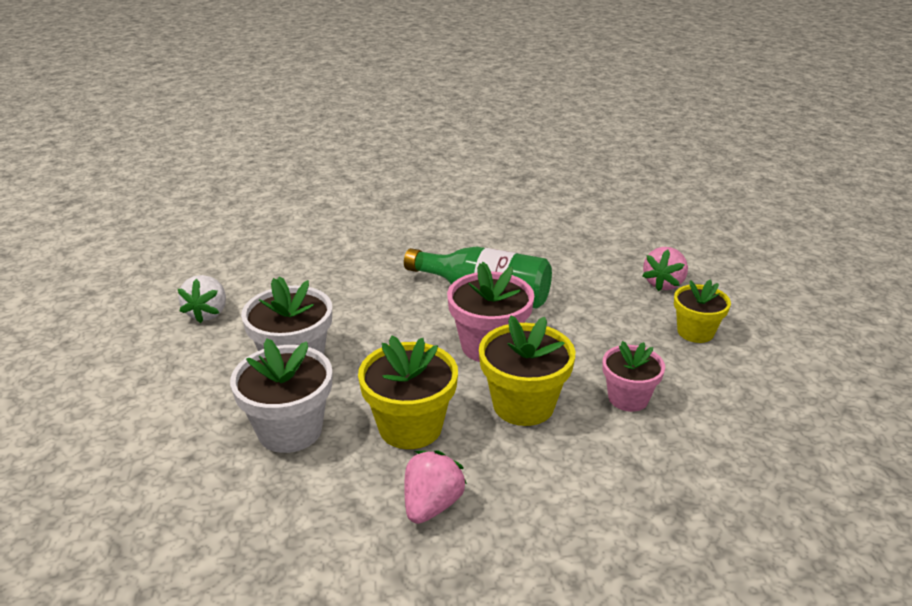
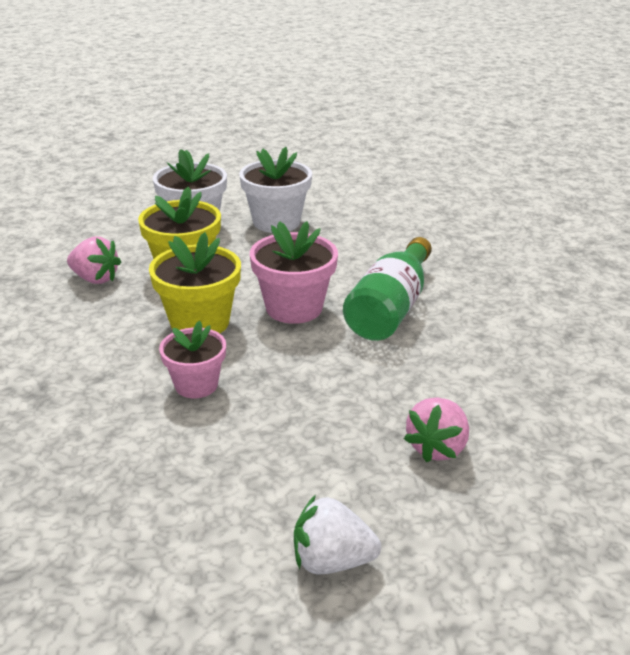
camera: 90 degrees right, 0 degrees up
white strawberry [178,275,226,323] -> white strawberry moved to [294,495,381,574]
pink strawberry [642,247,688,291] -> pink strawberry turned 90 degrees counterclockwise [404,397,469,463]
yellow flower pot [674,279,731,343] -> none

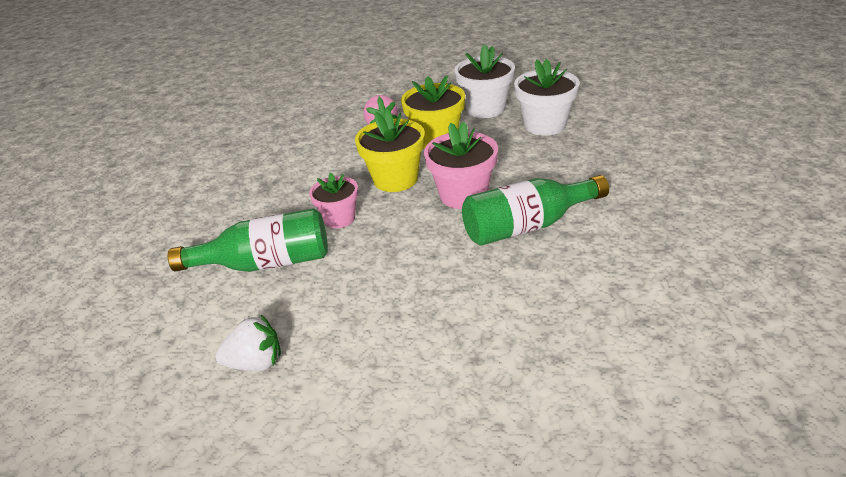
camera: 50 degrees right, 5 degrees up
white strawberry [294,495,381,574] -> white strawberry turned 120 degrees clockwise [215,315,281,371]
pink strawberry [404,397,469,463] -> none
none -> green bottle [168,208,328,272]

